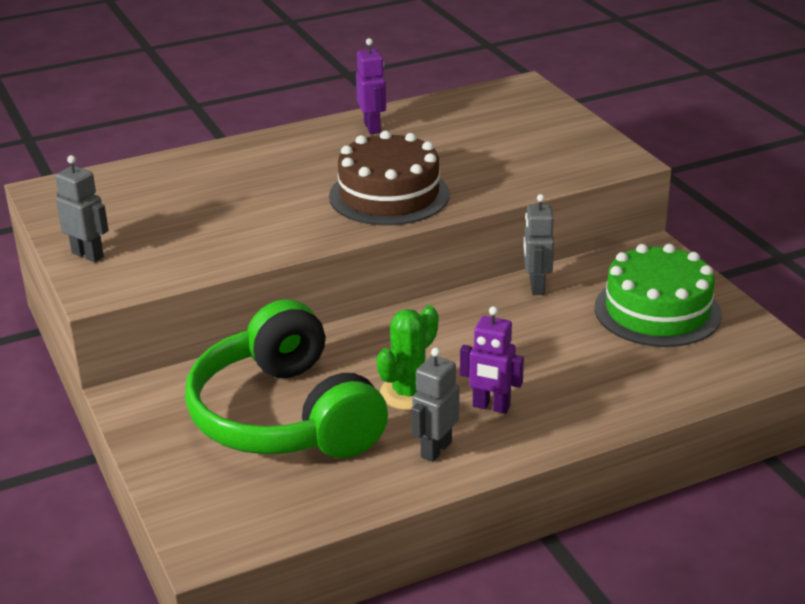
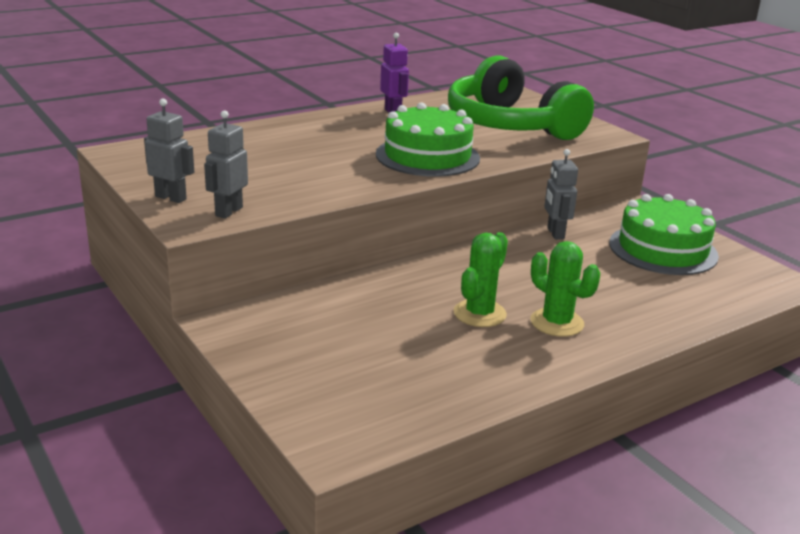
camera: 10 degrees left, 5 degrees down
green headphones [185,299,388,458] -> green headphones moved to [448,56,594,140]
brown cake [329,131,450,225] -> green cake [376,102,480,177]
grey robot [411,347,459,462] -> grey robot moved to [204,110,248,219]
purple robot [460,306,524,414] -> green cactus [530,241,600,337]

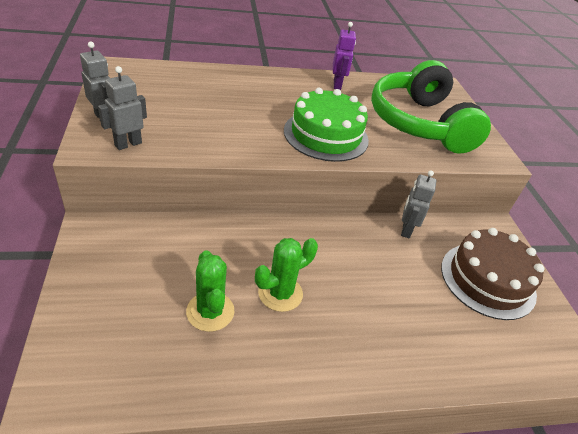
camera: 20 degrees right, 15 degrees up
green cactus [530,241,600,337] -> green cactus moved to [186,250,234,332]
green cake [609,194,719,275] -> brown cake [441,228,544,320]

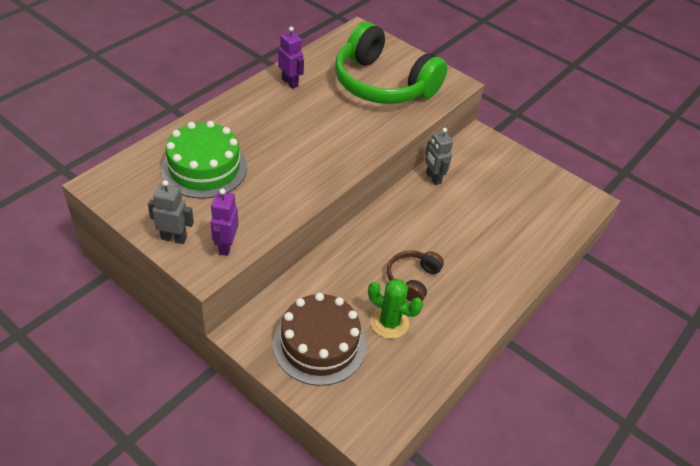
camera: 40 degrees left, 5 degrees up
grey robot [98,66,147,150] -> purple robot [211,188,238,256]
green cactus [255,238,318,312] -> brown headphones [387,250,444,302]
green cake [284,88,369,162] -> green cake moved to [161,121,247,199]
brown cake [441,228,544,320] -> brown cake moved to [273,293,366,386]

